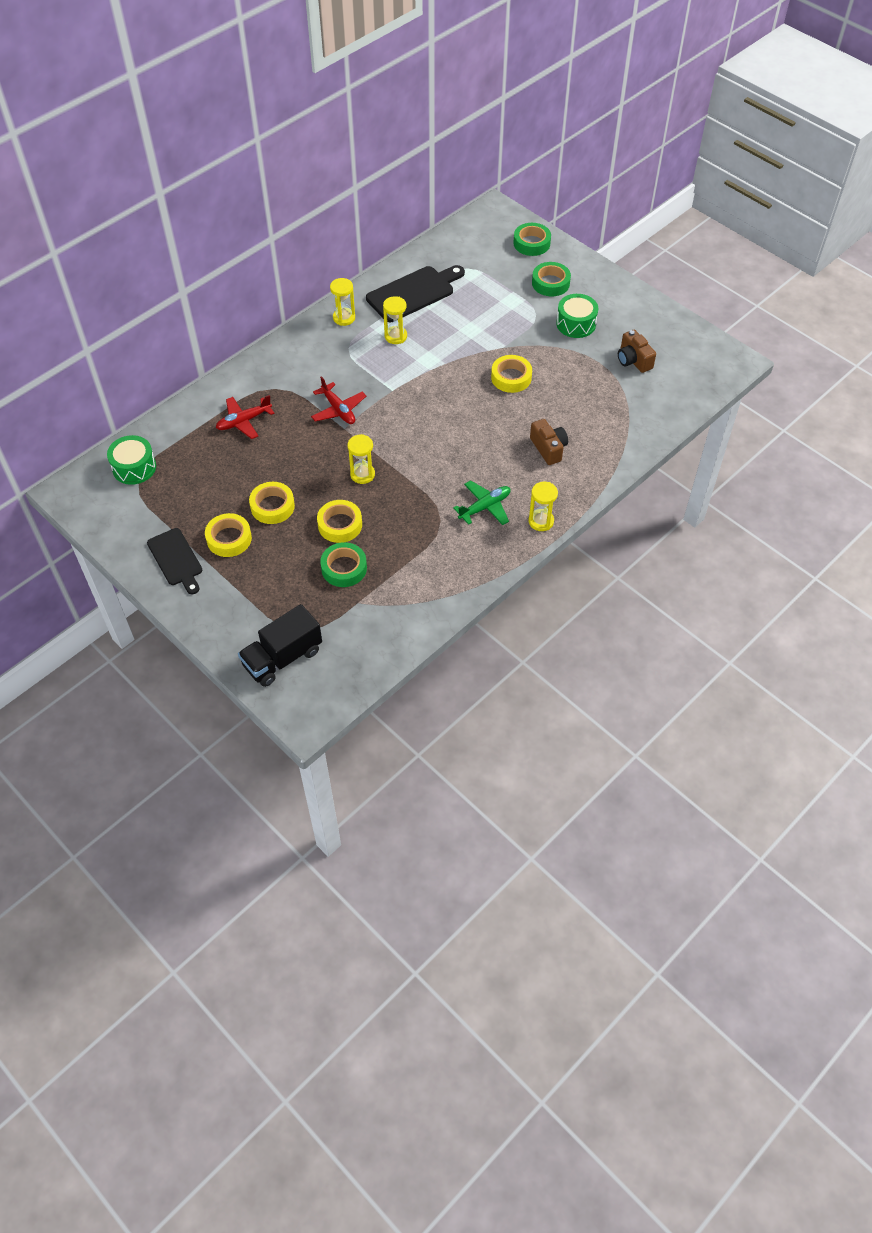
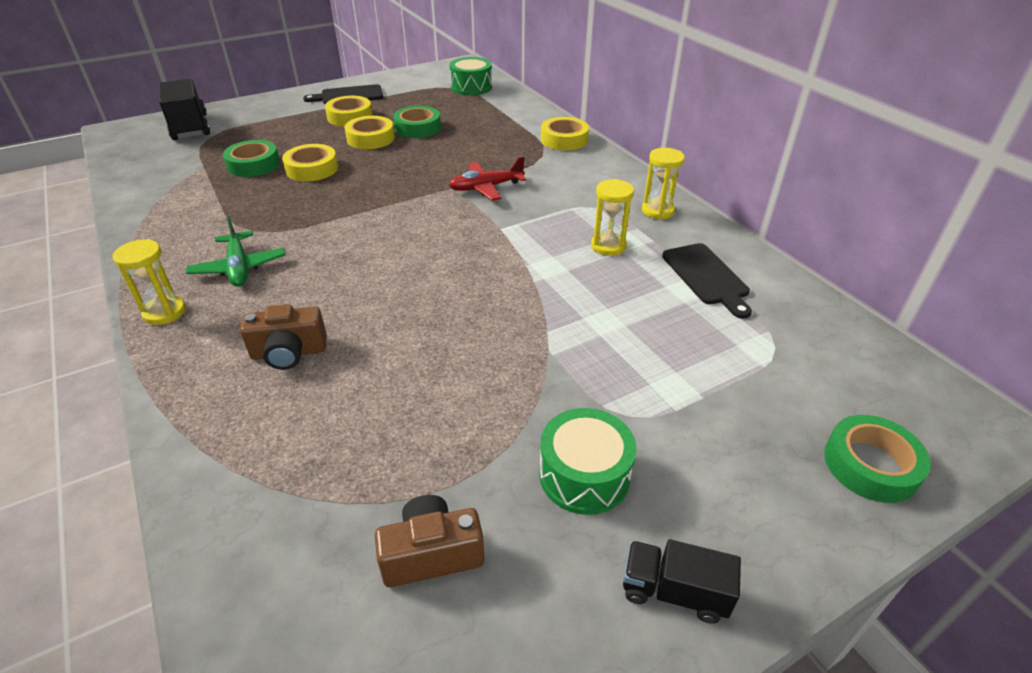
camera: 105 degrees right, 15 degrees down
red plane [216,395,274,439] -> none
yellow hourglass [348,434,375,484] -> none
black cutting board [366,265,465,322] -> black cutting board [662,243,752,319], size x0.67
yellow tape [491,355,532,393] -> yellow tape moved to [541,117,589,151]
green tape [532,262,571,296] -> green tape moved to [393,106,441,138]
none -> black truck [623,539,741,624]

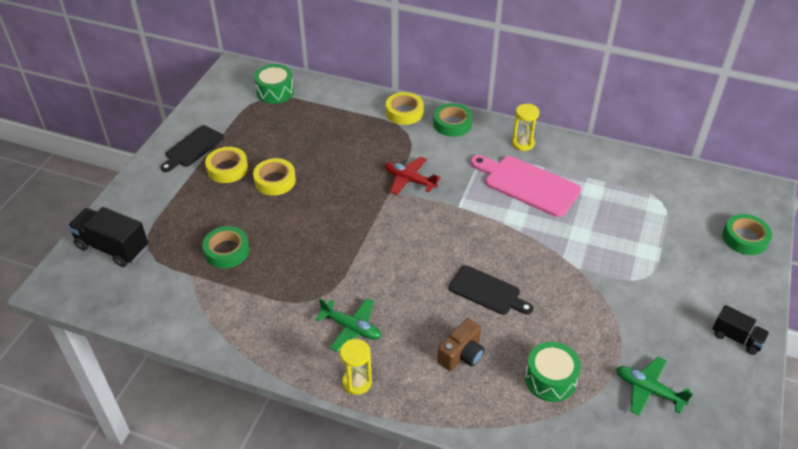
camera: 40 degrees left, 5 degrees up
yellow tape [282,144,338,182] -> none
brown camera [375,495,484,587] -> green plane [616,357,693,416]
green tape [393,106,441,138] -> green tape moved to [433,103,472,137]
red plane [449,156,526,201] -> red plane turned 90 degrees clockwise [385,157,441,195]
green drum [539,408,636,515] -> green drum moved to [525,342,581,402]
yellow hourglass [591,179,634,256] -> pink cutting board [470,155,581,217]
black truck [623,539,741,624] -> black truck turned 120 degrees counterclockwise [712,305,770,355]
black cutting board [662,243,752,319] -> black cutting board moved to [449,265,533,315]

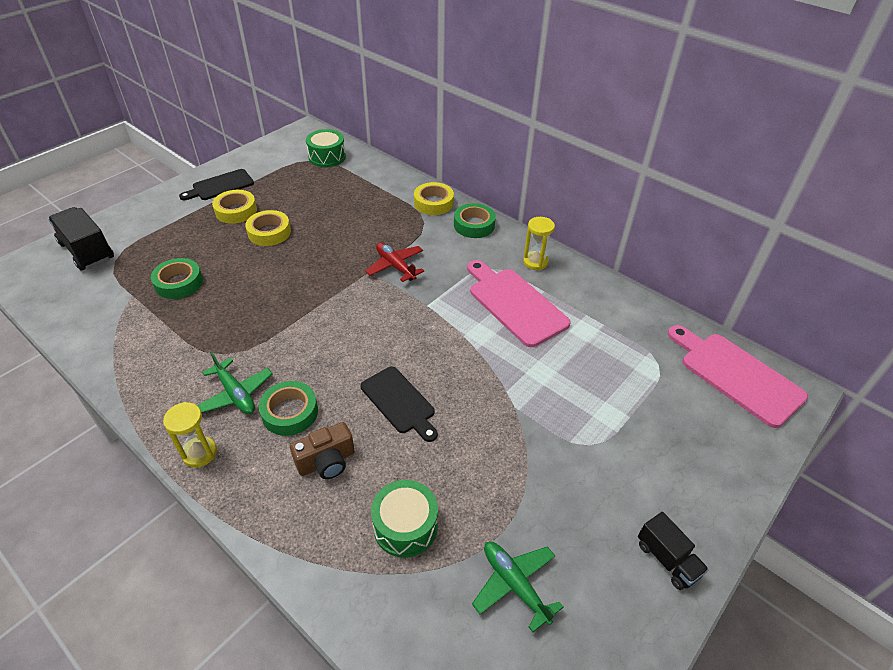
camera: 20 degrees right, 0 degrees up
green tape [722,214,772,255] -> green tape moved to [259,381,318,436]
none -> pink cutting board [668,325,808,428]

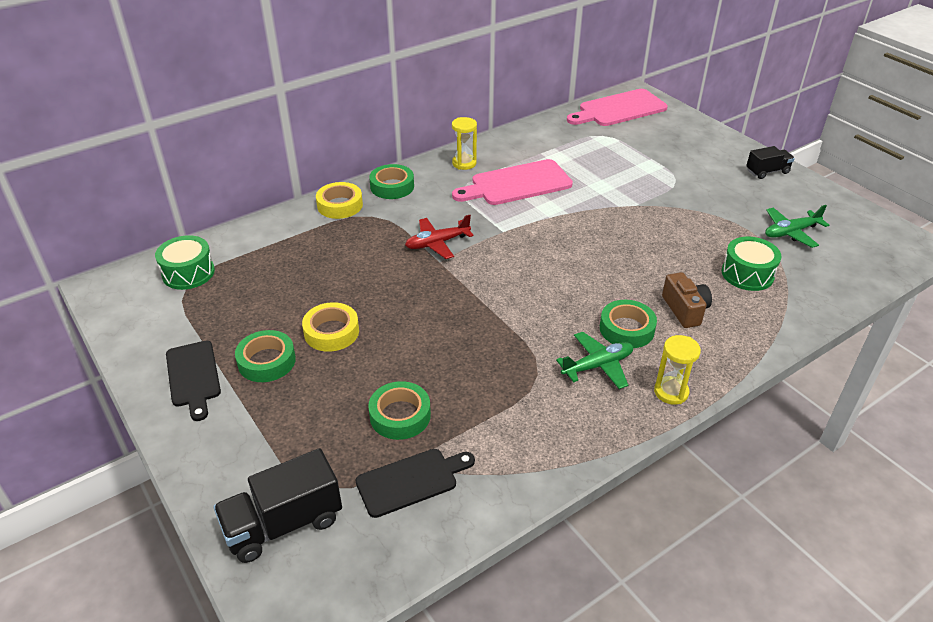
camera: 75 degrees left, 5 degrees down
yellow tape [212,190,257,224] -> green tape [235,330,296,382]
black cutting board [361,366,438,442] -> black cutting board moved to [356,449,475,518]

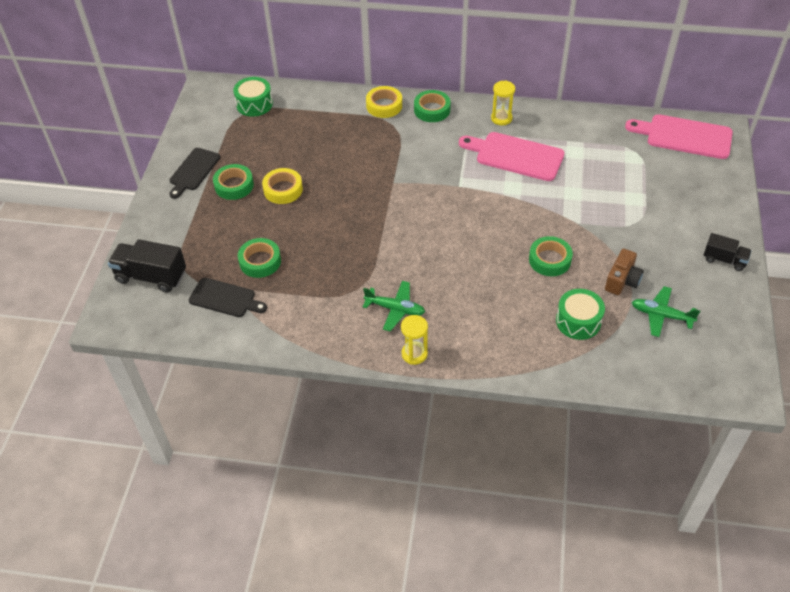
camera: 45 degrees right, 10 degrees up
red plane [405,215,474,259] -> none
green tape [600,300,657,348] -> green tape moved to [529,236,573,276]
brown camera [662,272,712,328] -> brown camera moved to [605,249,644,295]

